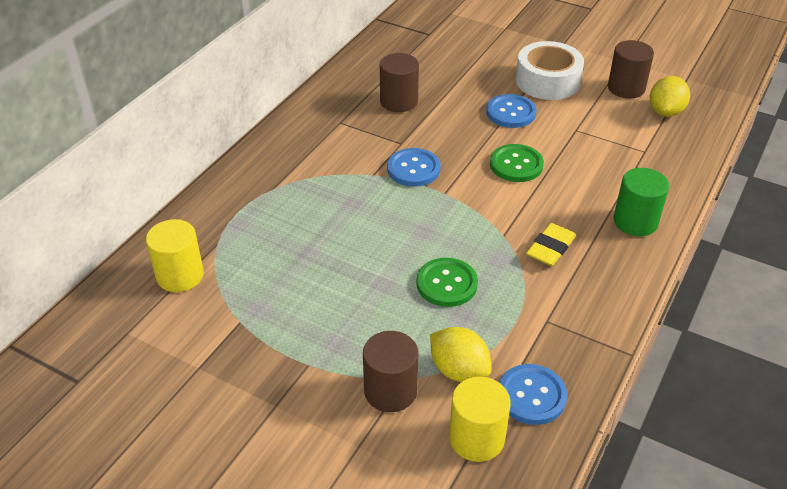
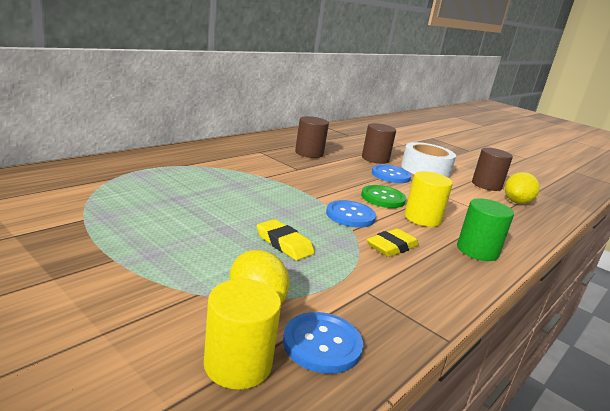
camera: 10 degrees right, 20 degrees down
yellow cylinder [146,219,204,292] -> yellow cylinder moved to [405,171,453,227]
brown cylinder [363,331,418,412] -> brown cylinder moved to [362,123,396,164]
blue button [387,148,441,187] -> blue button moved to [326,200,376,228]
green button [416,258,478,307] -> yellow eraser [257,219,315,261]

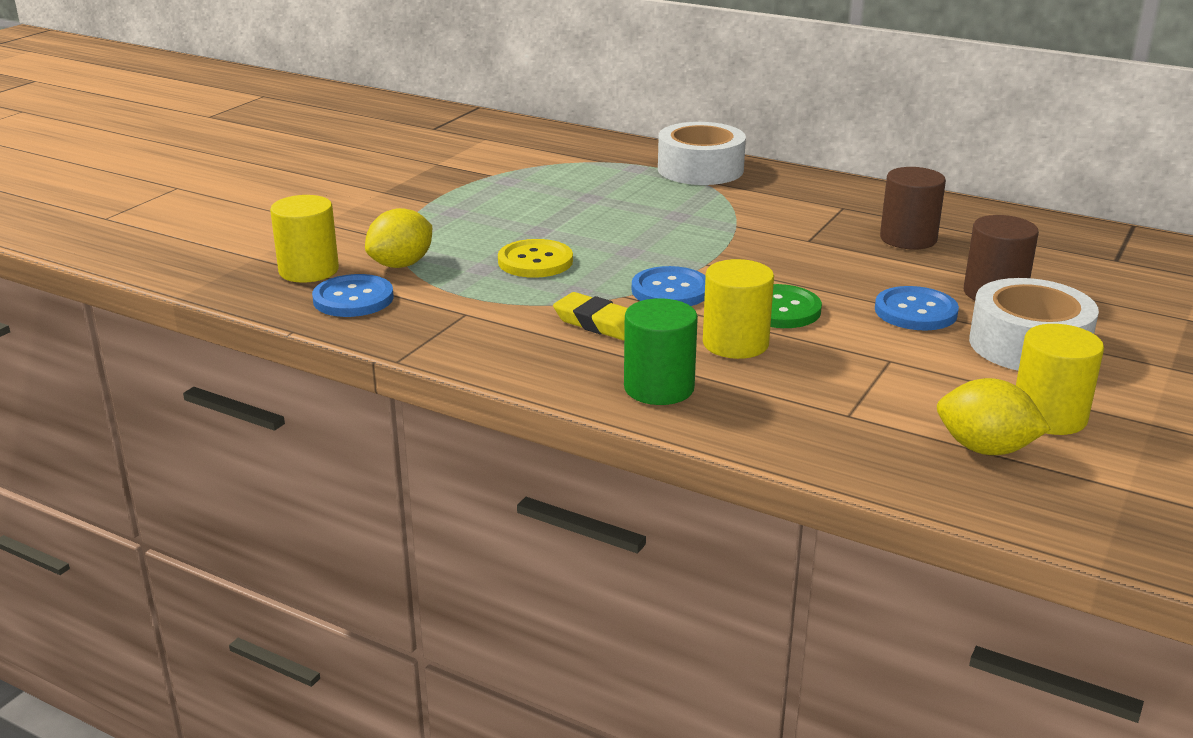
camera: 80 degrees right, 5 degrees up
yellow eraser [257,219,315,261] -> yellow button [498,239,573,278]
brown cylinder [472,148,513,191] -> yellow cylinder [1016,324,1104,435]
none -> white tape [658,122,746,185]

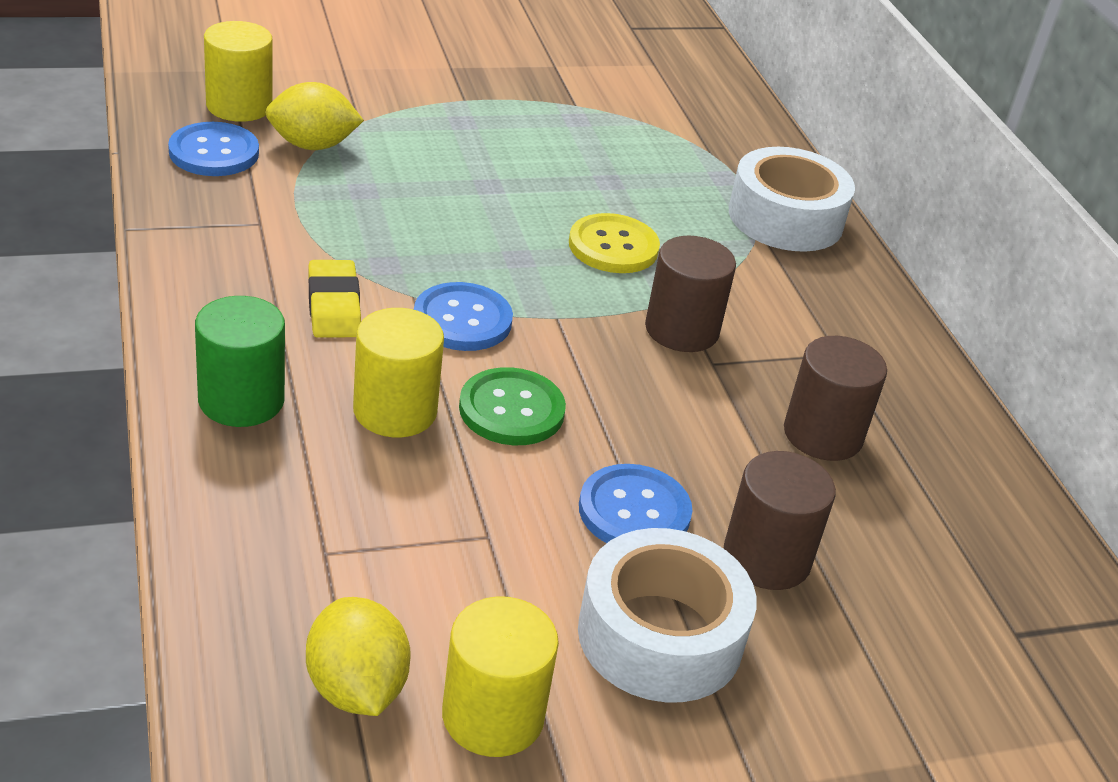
camera: 40 degrees right, 10 degrees up
yellow button [498,239,573,278] -> yellow button moved to [569,213,660,273]
none -> brown cylinder [645,236,736,352]

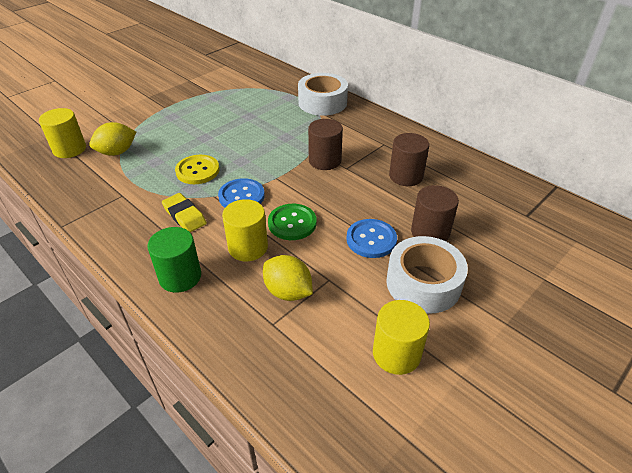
camera: 25 degrees left, 5 degrees up
blue button [168,122,259,176] -> none
yellow lemon [306,597,411,716] -> yellow lemon moved to [263,255,313,301]
yellow button [569,213,660,273] -> yellow button moved to [175,155,219,184]

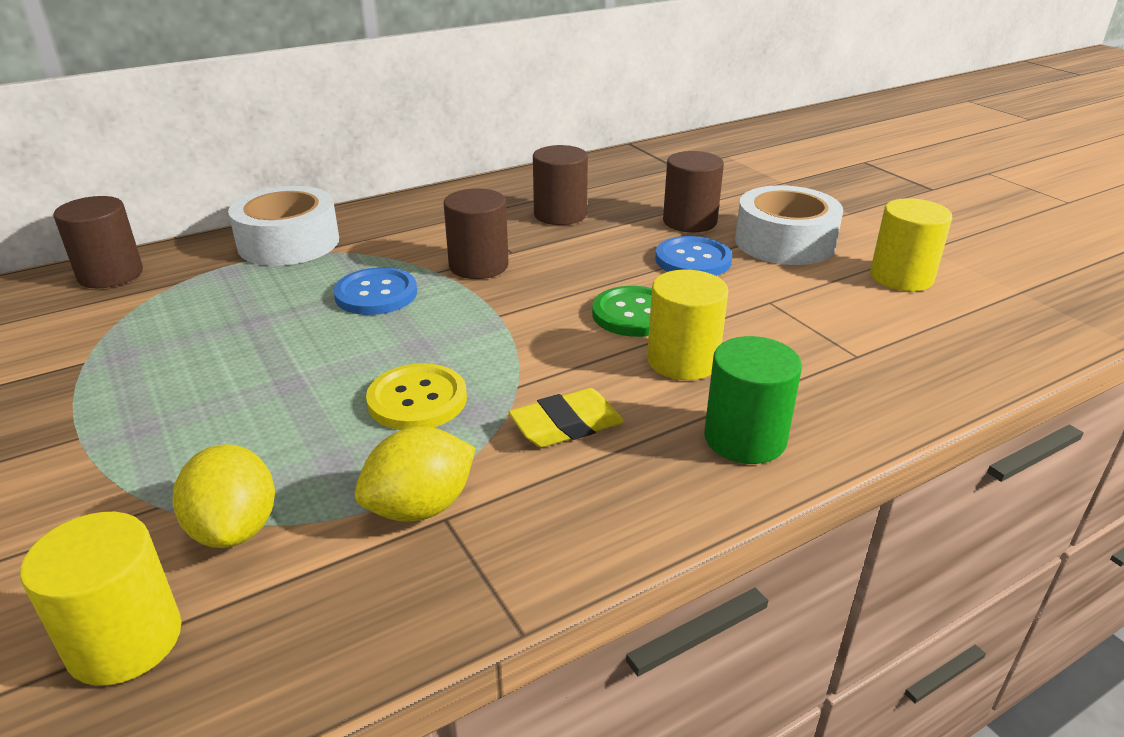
camera: 75 degrees left, 10 degrees down
blue button [218,178,265,208] -> blue button moved to [334,267,417,315]
yellow lemon [263,255,313,301] -> yellow lemon moved to [355,427,476,522]
none -> brown cylinder [53,196,143,288]

